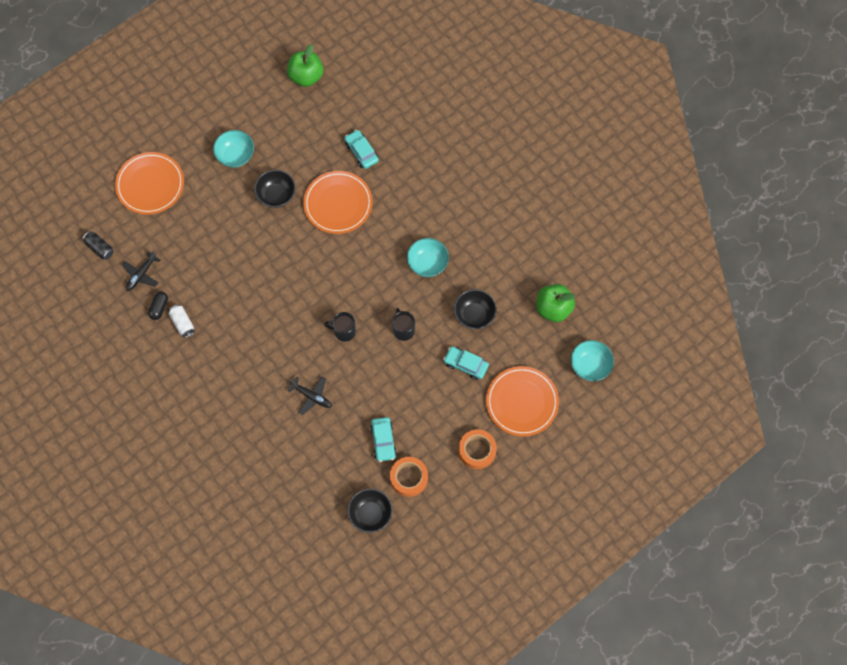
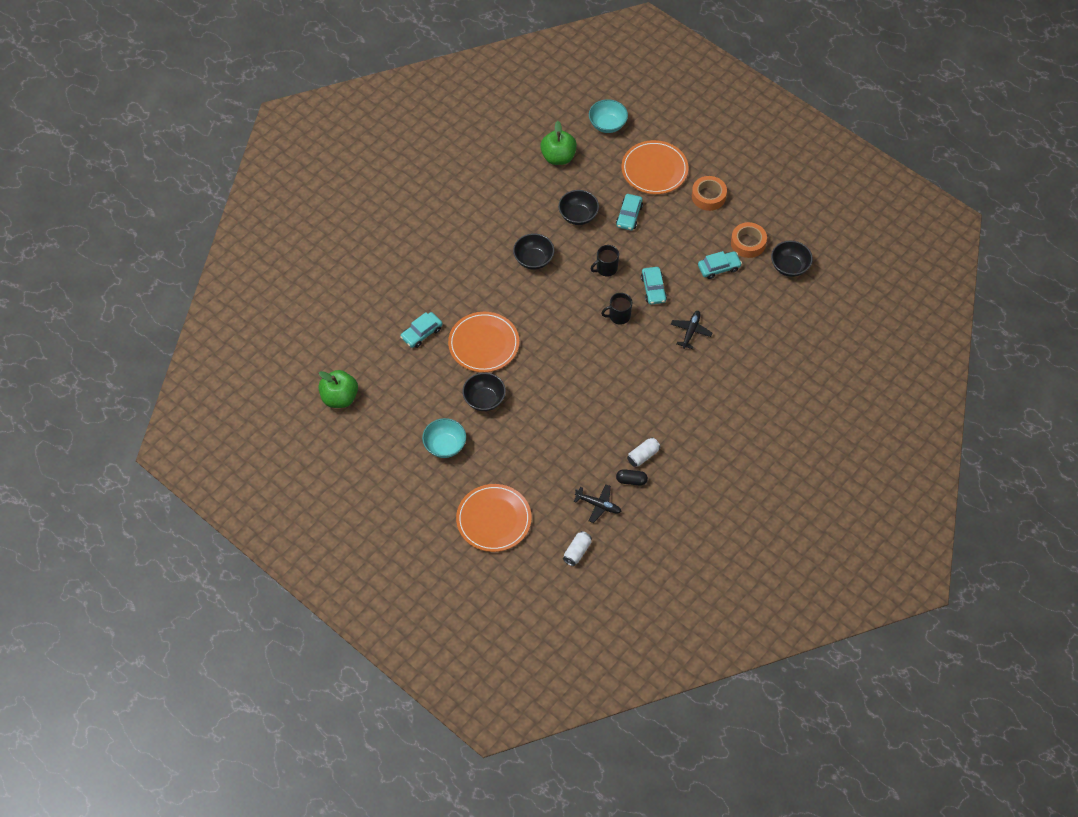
camera: 100 degrees left, 10 degrees down
black can [82,231,114,260] -> white can [563,531,592,566]
black mug [324,312,356,342] -> black mug turned 75 degrees clockwise [601,293,632,325]
turquoise bowl [407,238,449,277] -> black bowl [513,233,554,270]
none -> turquoise car [641,267,667,305]

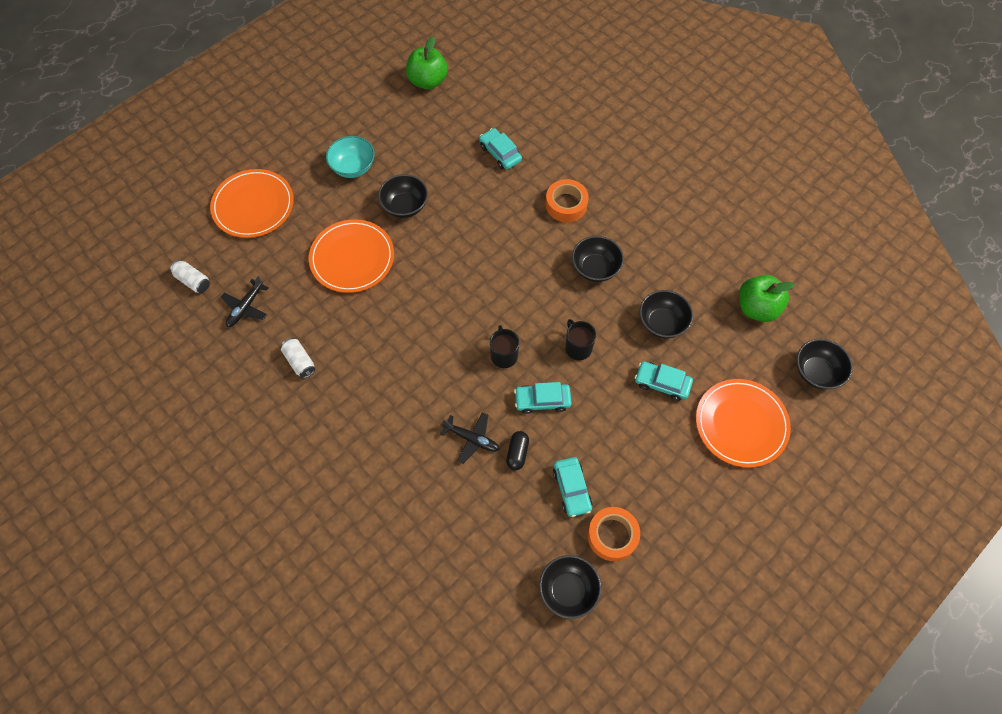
camera: 95 degrees right, 5 degrees up
orange plate [448,312,519,372] -> orange plate moved to [309,219,394,293]
turquoise bowl [589,99,628,133] -> black bowl [797,339,853,390]
black capsule [616,469,648,486] -> black capsule moved to [506,431,529,470]
orange tape [692,176,727,211] -> orange tape moved to [546,179,589,222]

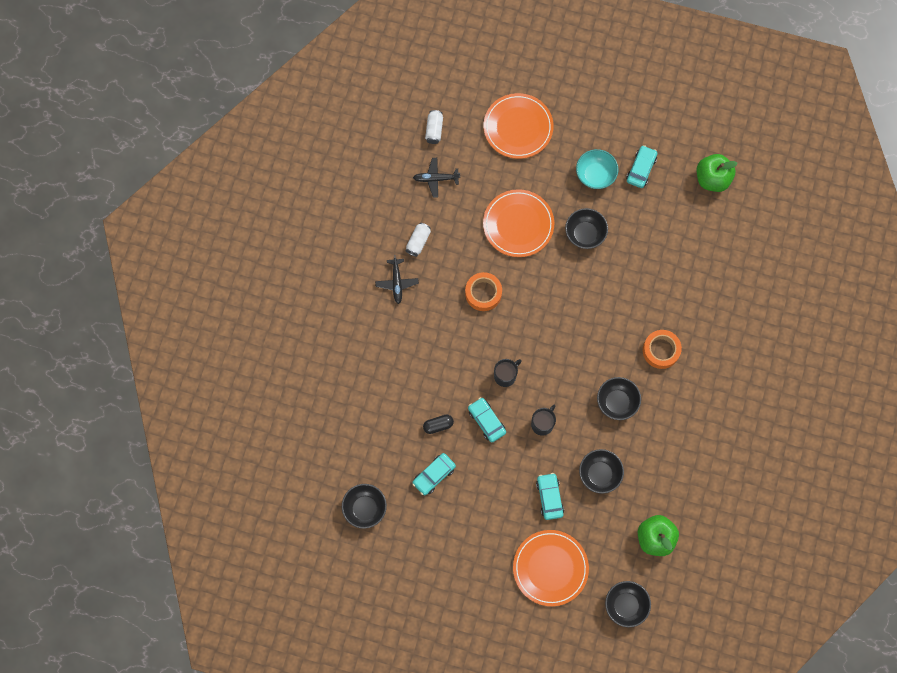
camera: 60 degrees right, 10 degrees up
black plane [440,412,500,464] -> black plane moved to [375,255,419,304]
turquoise car [479,128,522,169] -> turquoise car moved to [626,145,657,188]
orange tape [587,507,640,561] -> orange tape moved to [465,272,502,311]

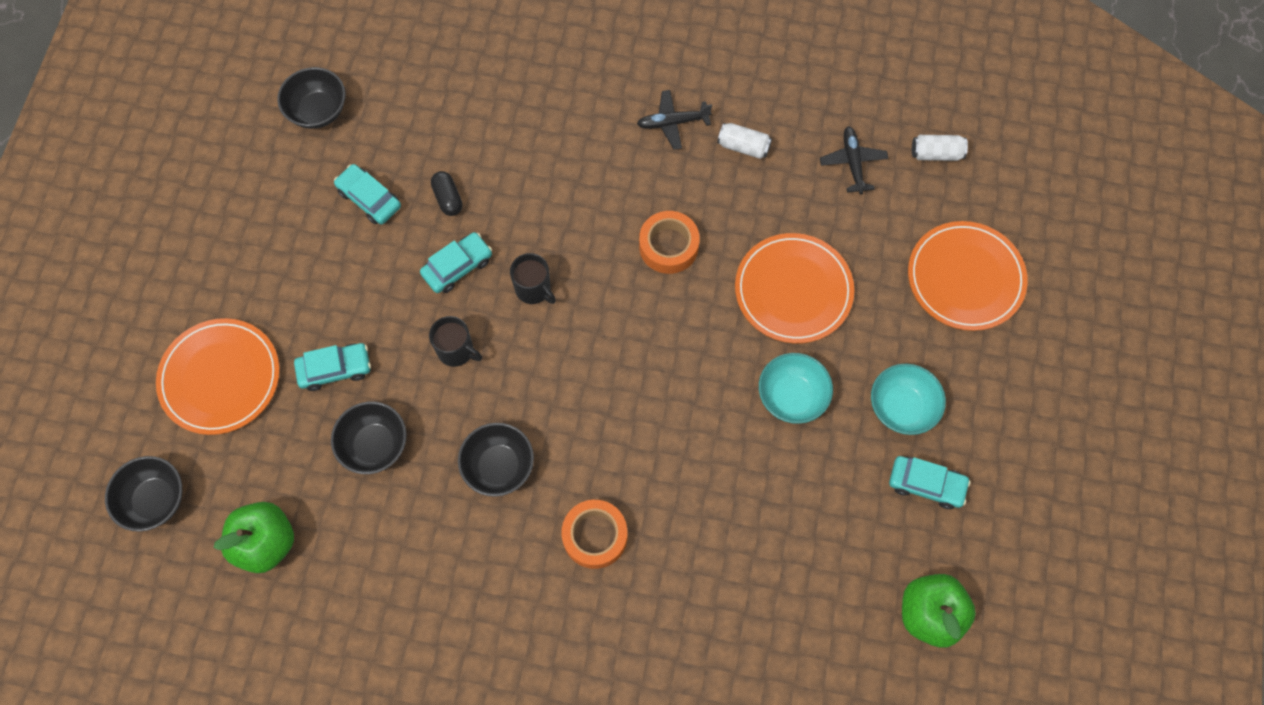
camera: 85 degrees right, 5 degrees down
black bowl [565,208,608,249] -> turquoise bowl [759,353,833,424]

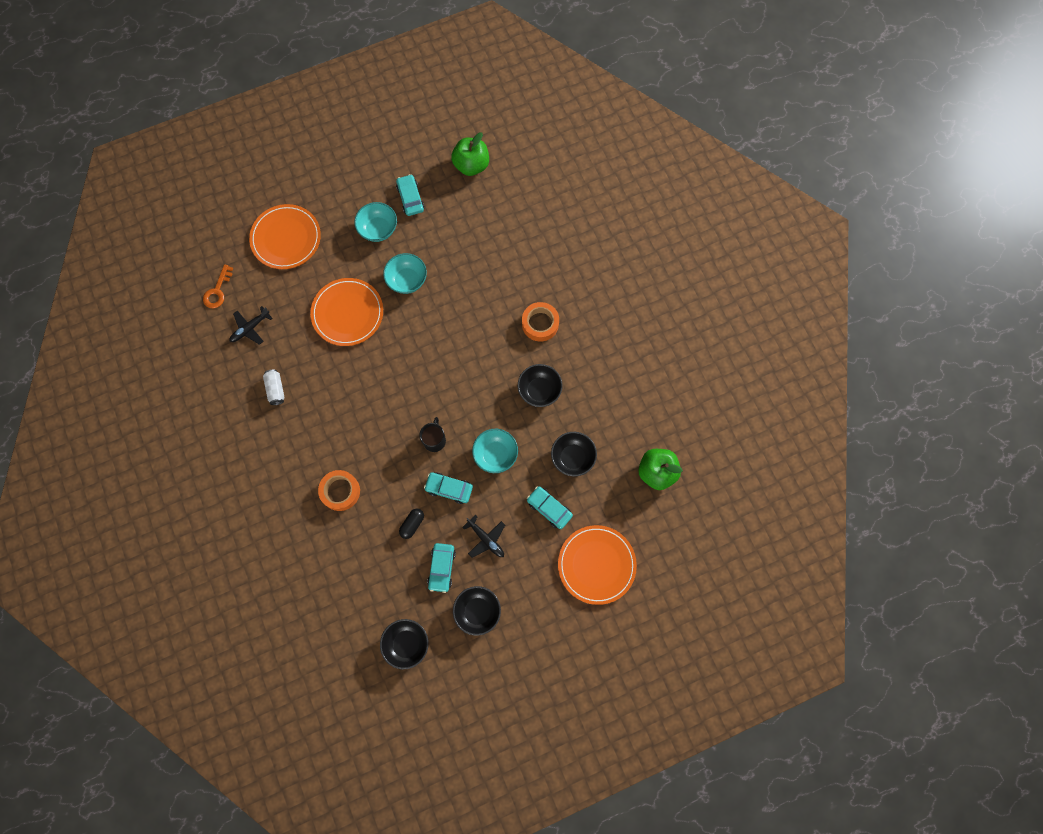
camera: 125 degrees left, 5 degrees up
black bowl [105,456,182,532] -> black bowl moved to [453,586,501,636]
black mug [429,316,482,367] -> turquoise bowl [472,429,518,473]
black plane [637,90,712,150] -> black plane moved to [462,515,505,558]
orange tape [639,211,700,274] -> orange tape moved to [318,470,360,511]
white can [912,135,968,161] -> orange key [203,264,233,308]

